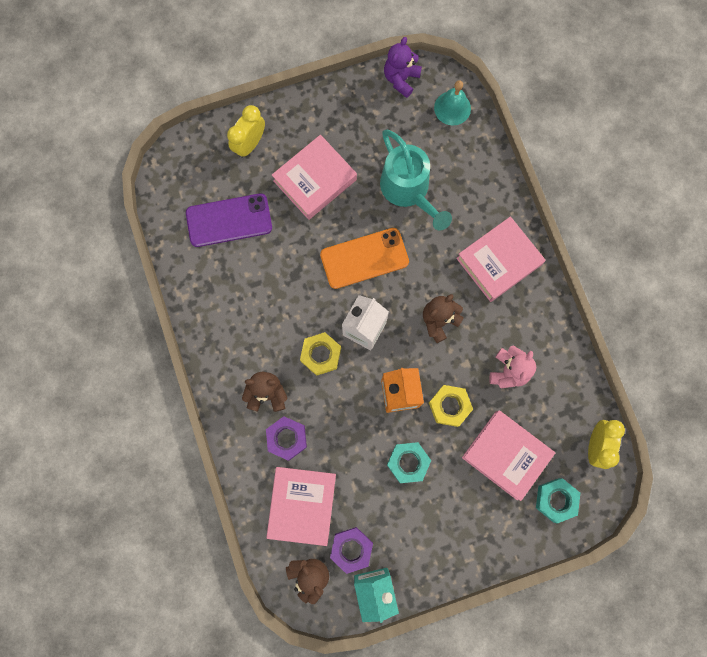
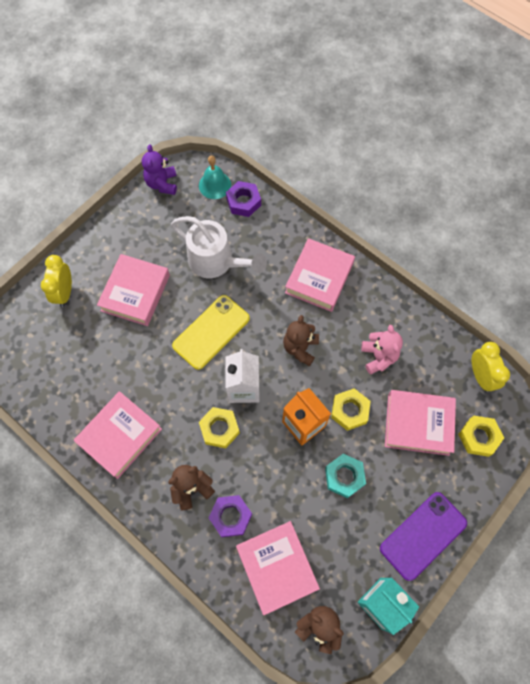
camera: 30 degrees left, 10 degrees down
purple phone [186,193,272,247] -> purple phone moved to [380,492,467,581]
orange phone [320,228,409,289] -> yellow phone [172,295,250,370]
purple nut [330,527,373,574] -> purple nut moved to [226,181,261,217]
turquoise watering can [380,130,452,231] -> white watering can [171,216,267,278]
turquoise nut [536,478,580,523] -> yellow nut [458,416,504,457]
none -> pink book [73,391,162,479]

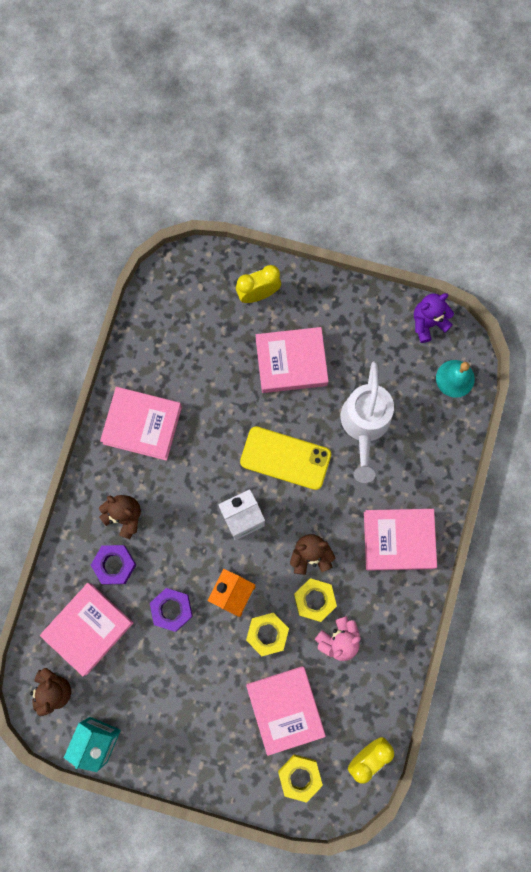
camera: 65 degrees right, 10 degrees up
yellow nut [199,407,240,448] -> yellow nut moved to [294,578,337,622]
purple nut [226,181,261,217] -> purple nut moved to [150,588,193,632]
turquoise nut [325,454,366,498] -> none
purple phone [380,492,467,581] -> none

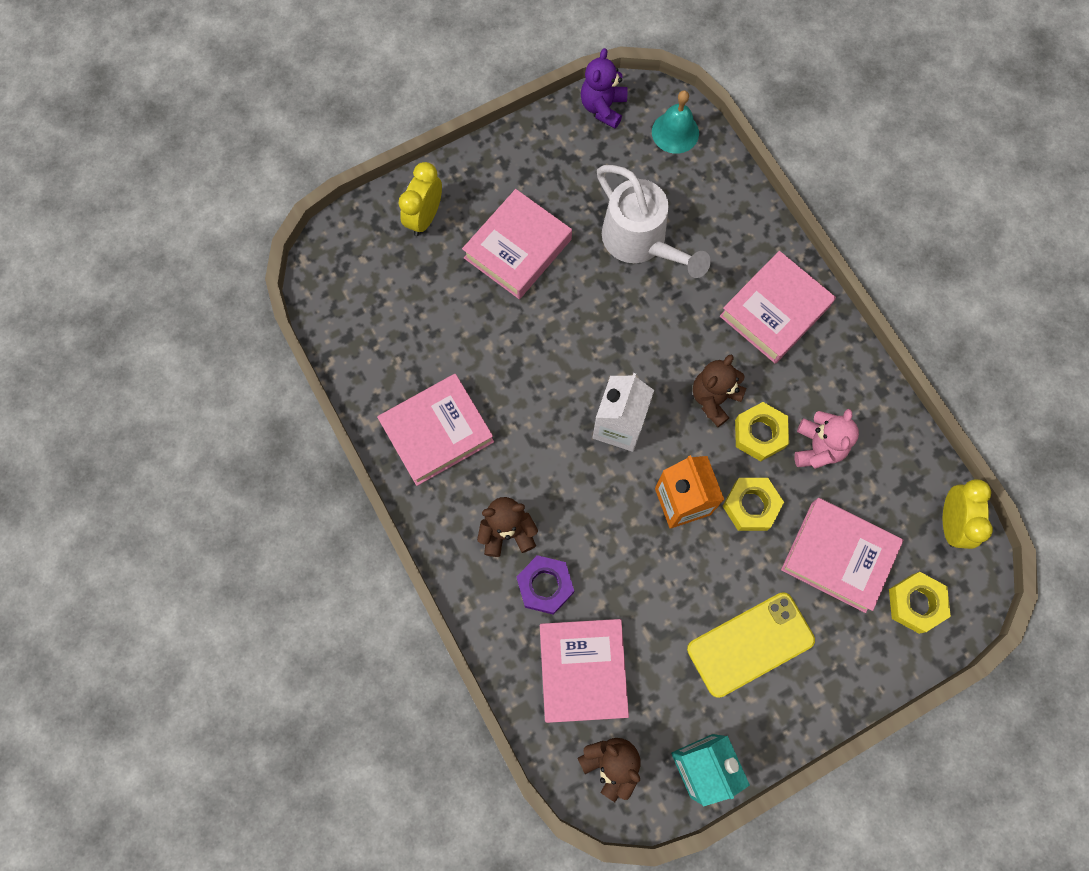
camera: 45 degrees left, 5 degrees down
purple nut [150,588,193,632] -> none
yellow phone [240,426,331,490] -> yellow phone moved to [687,592,815,698]

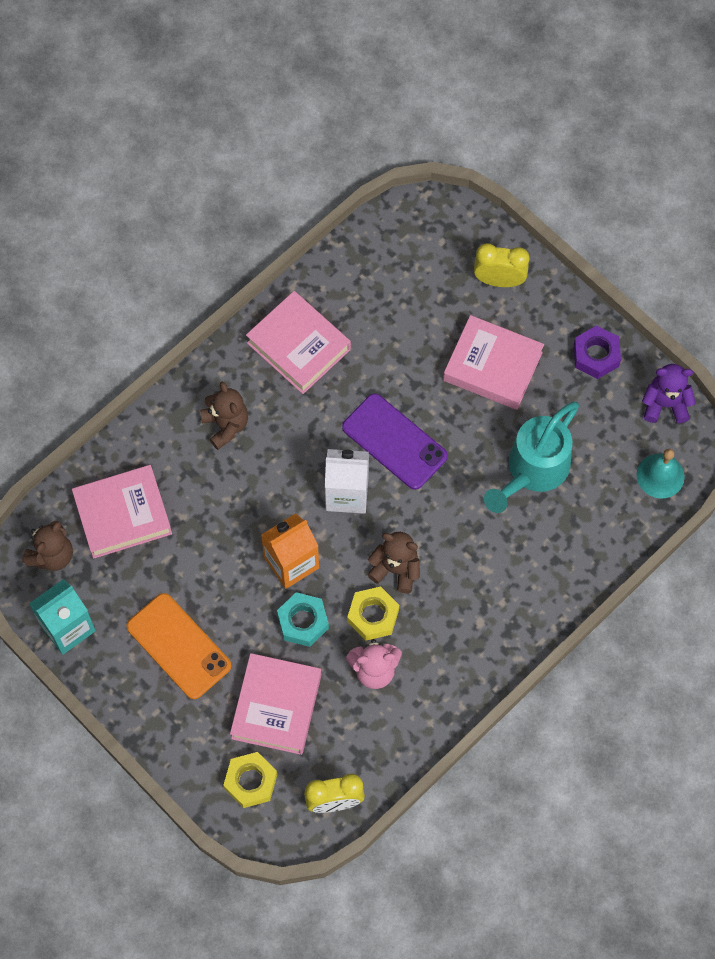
camera: 75 degrees right, 5 degrees down
purple nut [517,555,574,615] -> purple nut moved to [574,325,621,379]
white watering can [597,165,711,278] -> turquoise watering can [484,402,579,513]
yellow phone [687,592,815,698] -> orange phone [127,593,231,699]
pink book [720,251,836,363] -> none
yellow nut [723,478,784,531] -> turquoise nut [277,592,329,647]
none -> purple phone [342,393,448,490]

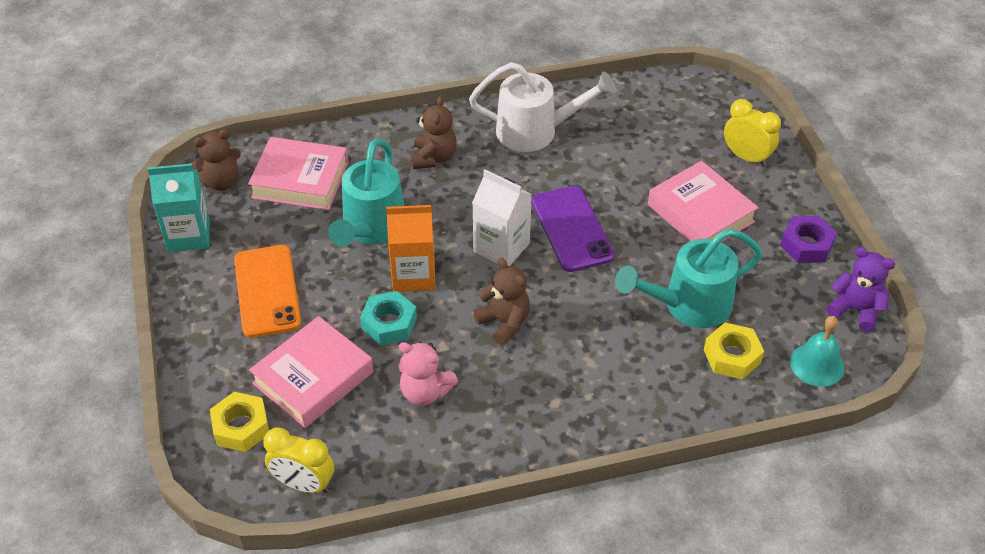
camera: 30 degrees right, 20 degrees down
pink book [246,291,351,394] -> white watering can [469,62,616,152]
yellow nut [347,586,399,641] -> yellow nut moved to [704,323,764,379]
none -> turquoise watering can [328,139,404,247]

